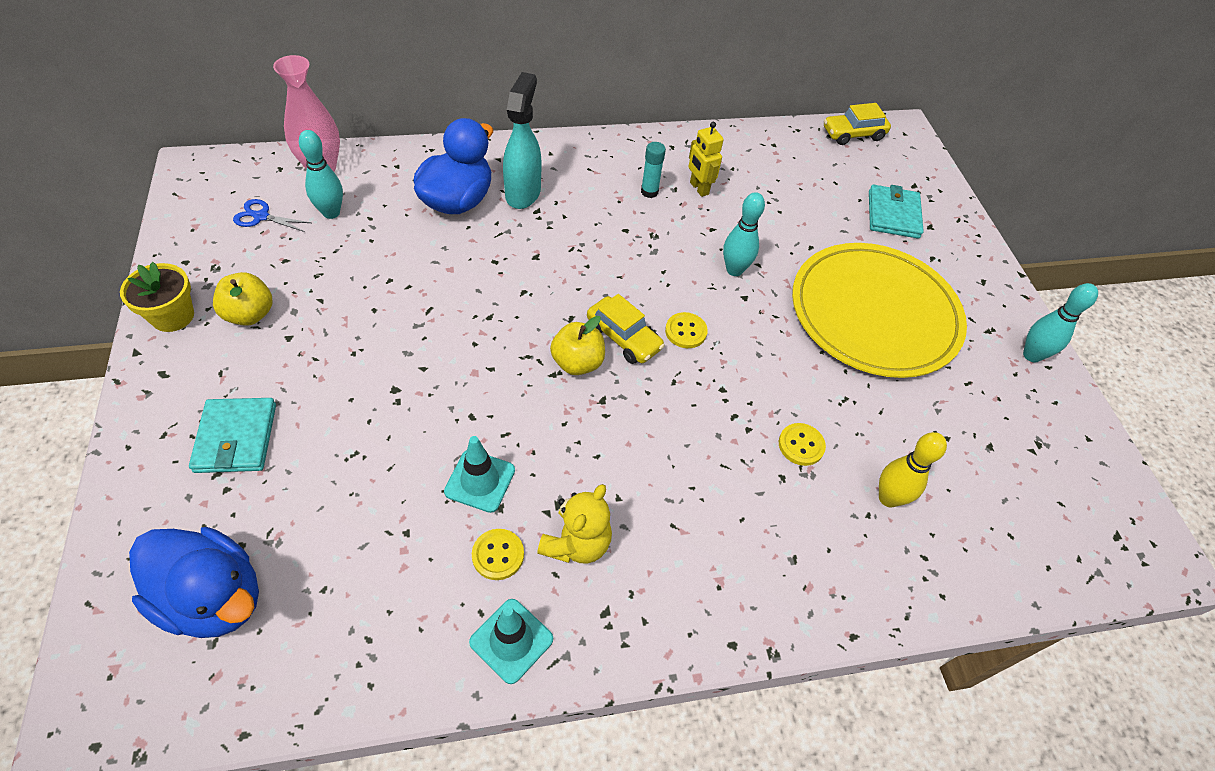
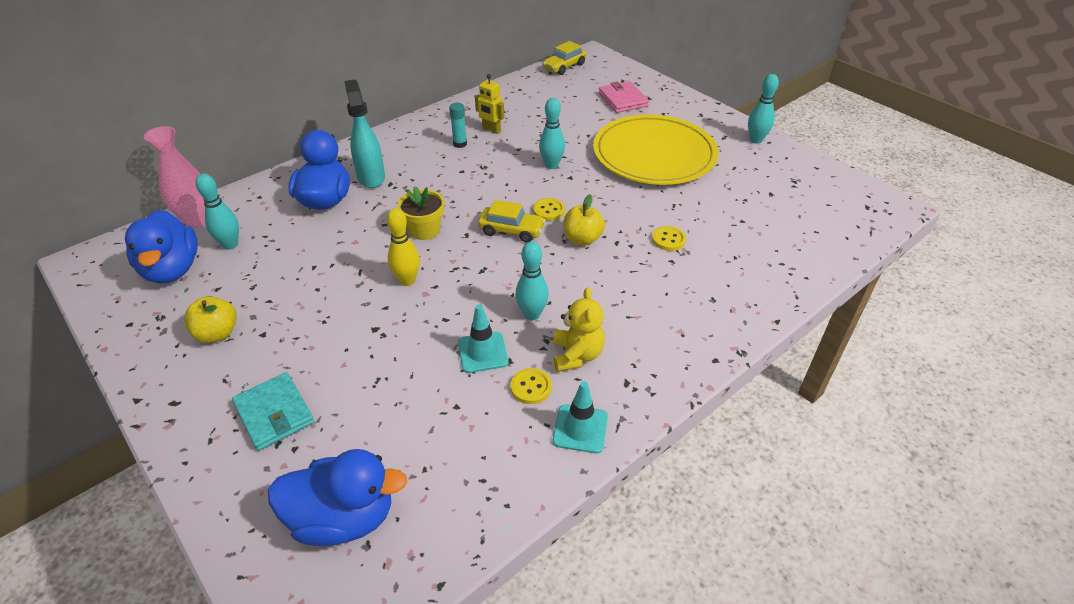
camera: 25 degrees left, 10 degrees down
yellow flower pot [120,262,194,332] -> yellow flower pot moved to [397,186,444,240]
blue scissors [233,199,311,232] -> blue duck [125,210,198,283]
yellow apple [550,316,605,375] -> yellow apple moved to [563,194,605,246]
turquoise wallet [869,185,924,239] -> pink wallet [599,81,649,113]
yellow bowling pin [879,432,947,507] -> yellow bowling pin moved to [387,208,420,286]
none -> turquoise bowling pin [515,242,549,320]

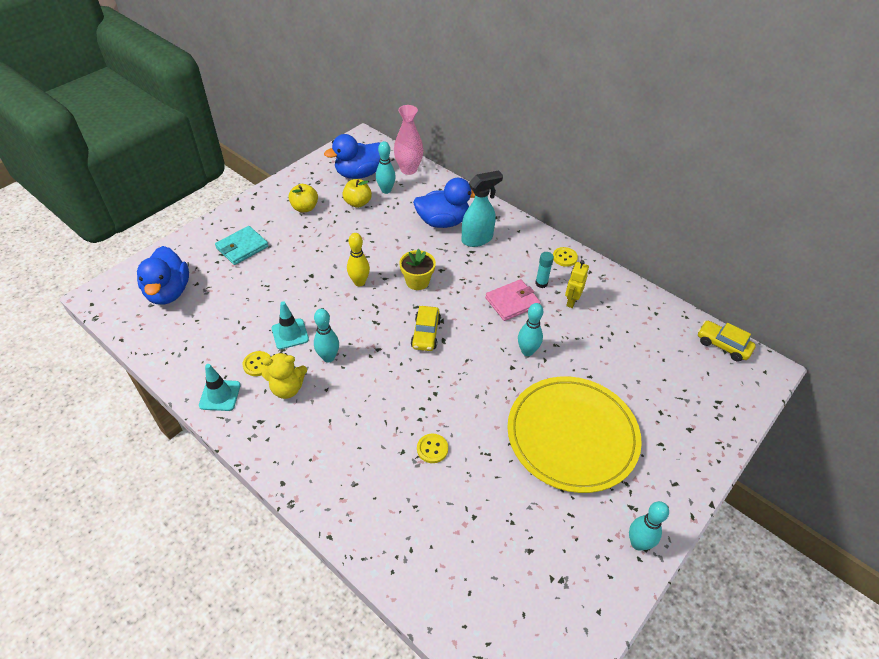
camera: 80 degrees right, 5 degrees up
yellow button [533,198,565,221] -> yellow button moved to [553,247,578,267]
yellow apple [563,194,605,246] -> yellow apple moved to [342,179,372,208]
pink wallet [599,81,649,113] -> pink wallet moved to [485,279,541,321]

